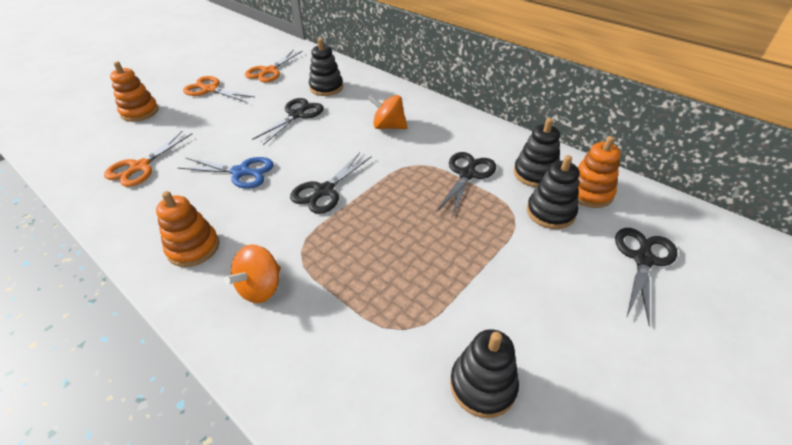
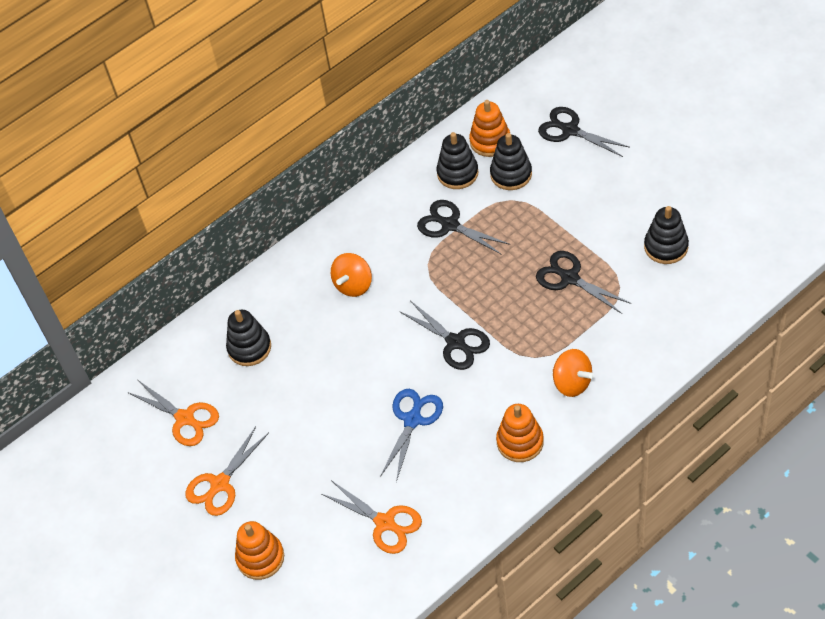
camera: 75 degrees left, 10 degrees up
black scissors [252,98,324,145] -> black scissors moved to [536,251,631,314]

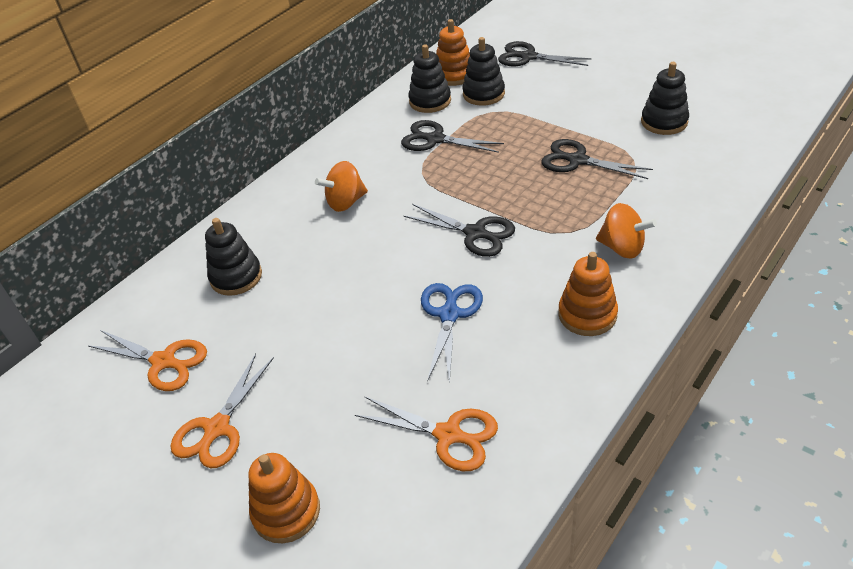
camera: 15 degrees left, 10 degrees down
orange spinning top [331,253,372,297] -> orange spinning top turned 45 degrees clockwise [315,161,368,212]

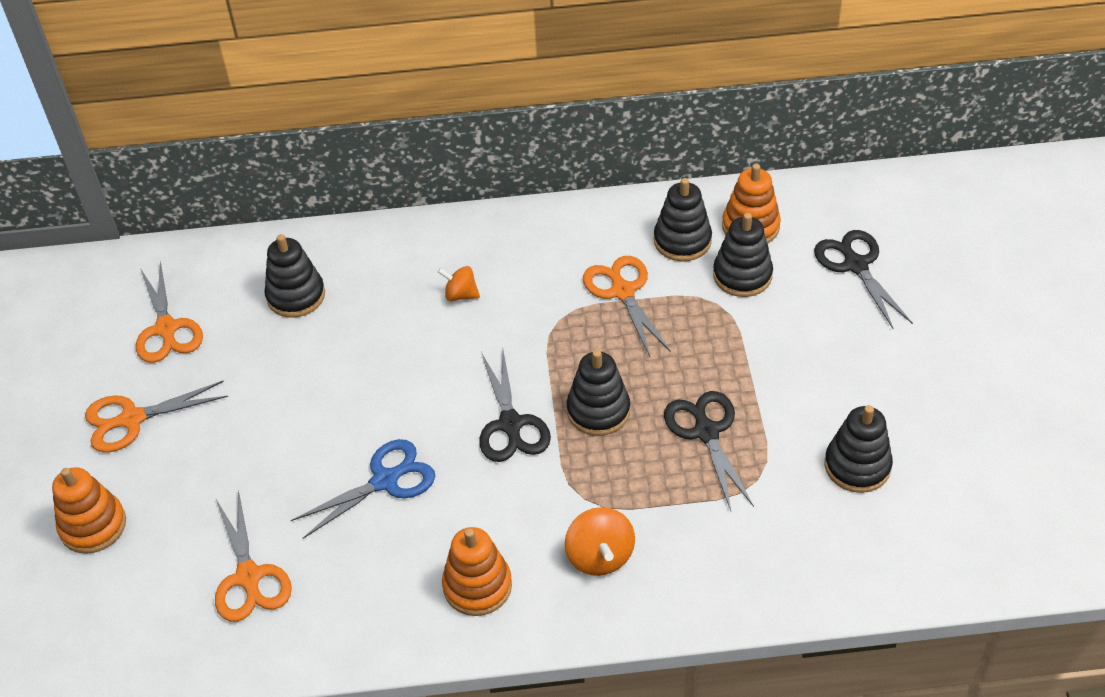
camera: 45 degrees right, 5 degrees up
orange spinning top [315,161,368,212] -> orange spinning top [438,266,480,301], size x0.66
black scissors [401,120,504,153] -> orange scissors [583,256,671,356]
none -> black stacking toy [567,350,630,436]

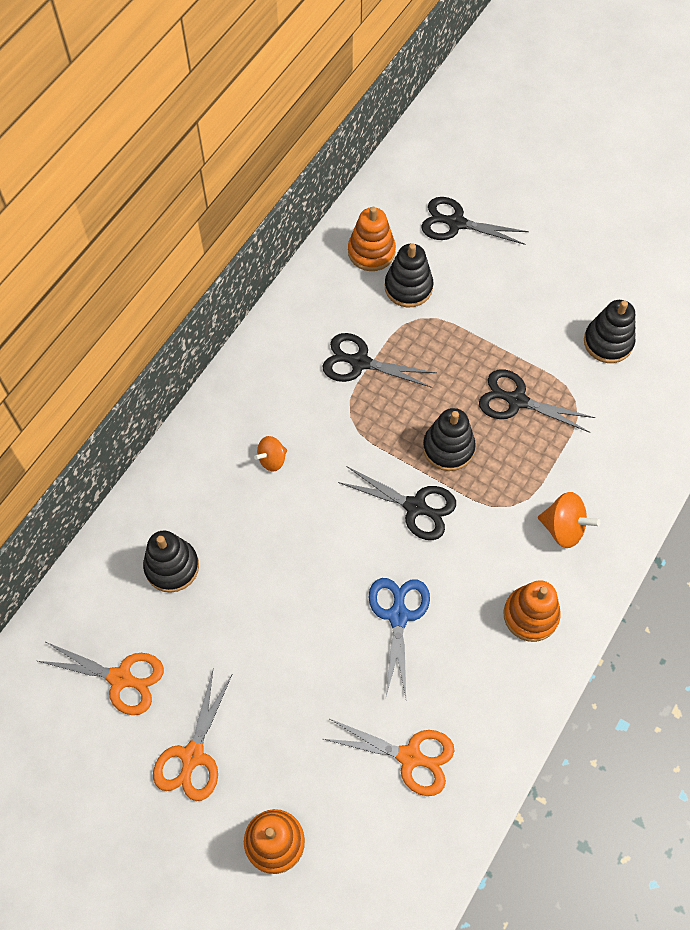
camera: 55 degrees left, 15 degrees up
orange scissors [583,256,671,356] -> black scissors [322,333,436,388]
black stacking toy [654,178,712,261] -> none

